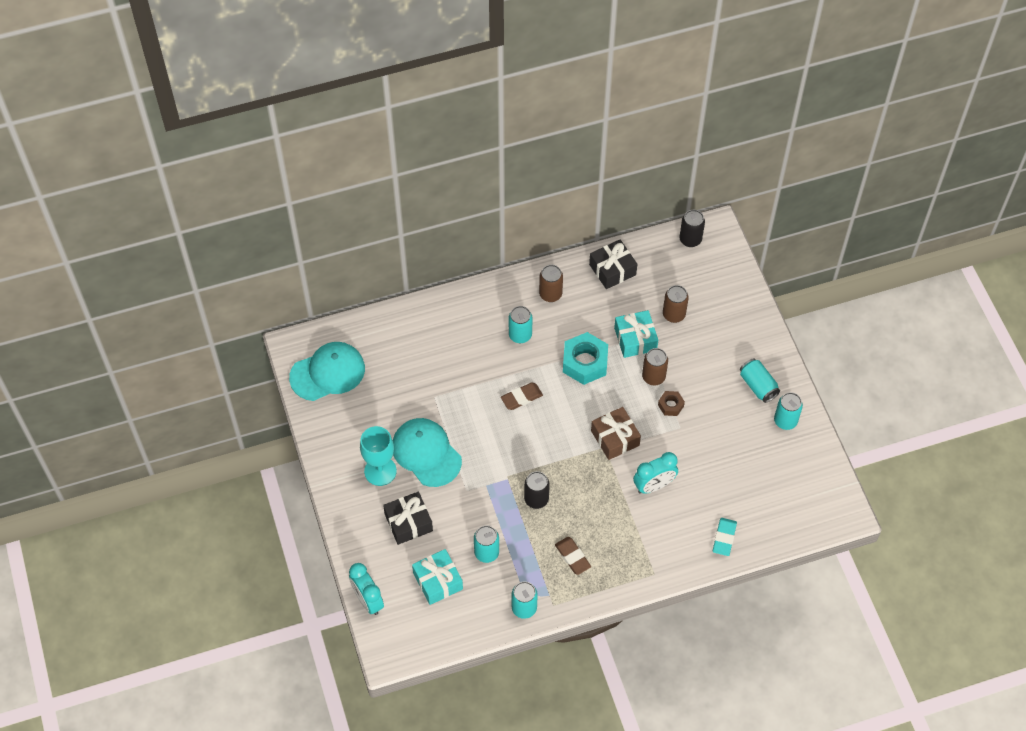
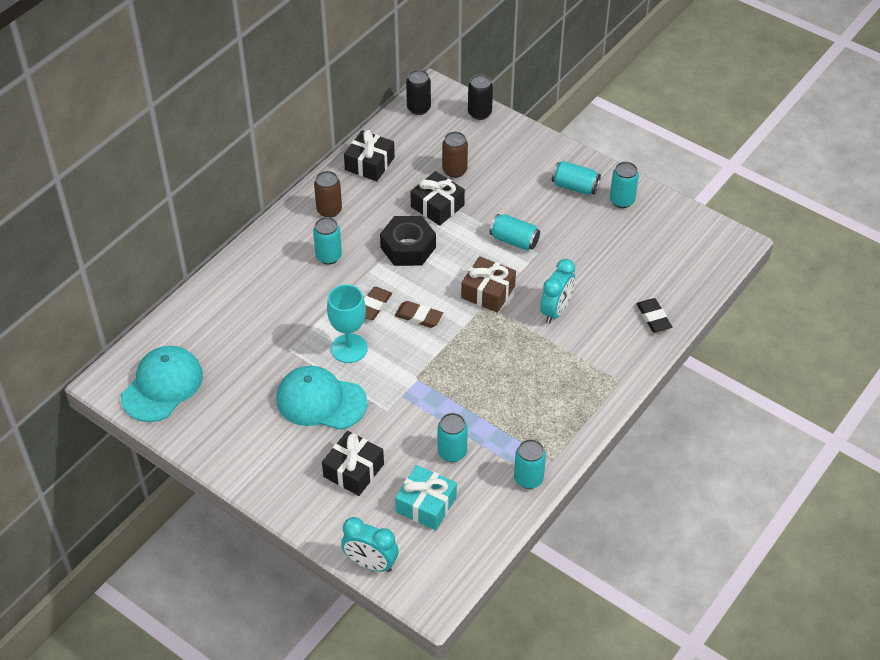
camera: 35 degrees left, 10 degrees down
turquoise goblet [360,426,397,486] -> turquoise goblet moved to [327,284,368,363]
black can [524,471,550,509] -> black can moved to [468,74,493,120]
brown eraser [555,537,591,575] -> brown eraser moved to [395,301,443,328]
turquoise nut [563,332,608,385] -> black nut [380,216,436,266]
turquoise gift [614,310,658,358] -> black gift [410,171,465,226]
brown can [642,348,668,385] -> none
brown nut [658,391,685,416] -> turquoise can [490,214,540,250]
turquoise eraser [713,518,737,556] -> black eraser [636,298,672,333]

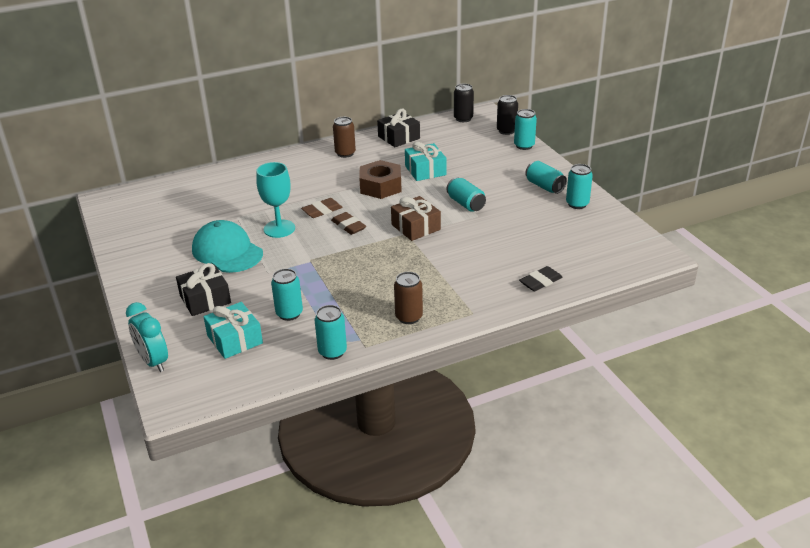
camera: 30 degrees right, 15 degrees down
turquoise cap [121,346,203,422] -> none
turquoise can [313,217,342,265] -> turquoise can moved to [514,109,537,150]
black nut [380,216,436,266] -> brown nut [359,160,402,199]
black gift [410,171,465,226] -> turquoise gift [405,142,446,181]
brown can [442,132,468,178] -> brown can moved to [394,272,423,324]
turquoise clock [540,259,575,323] -> none
black eraser [636,298,672,333] -> black eraser turned 45 degrees clockwise [519,266,563,291]

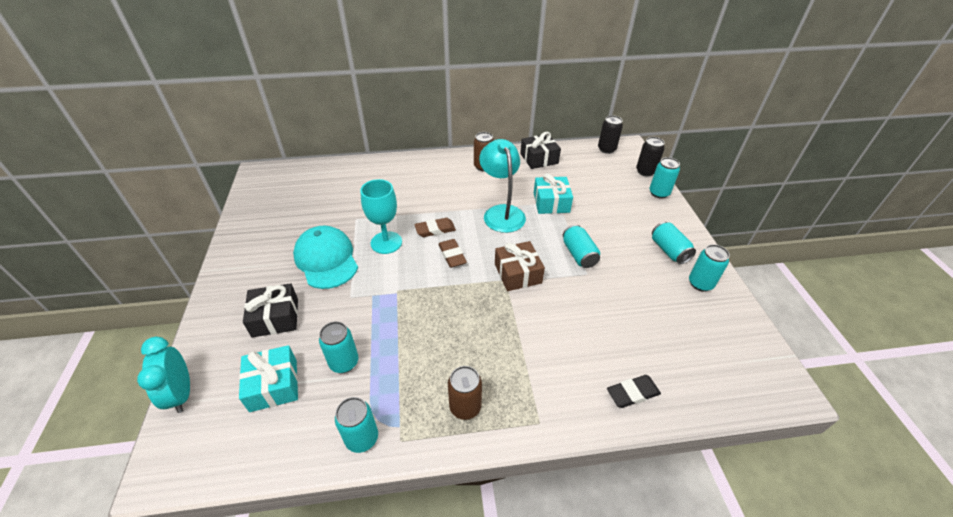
camera: 15 degrees right, 10 degrees up
brown nut [359,160,402,199] -> turquoise lamp [479,139,526,233]

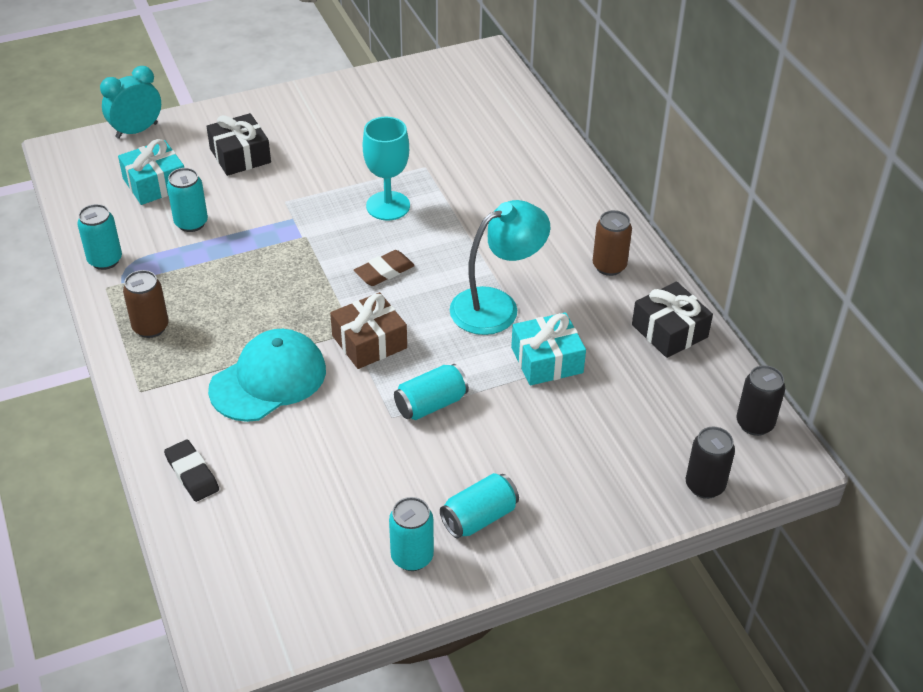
camera: 75 degrees right, 0 degrees up
turquoise cap [293,226,358,289] -> turquoise cap moved to [208,329,326,422]
brown eraser [414,218,456,237] -> none
turquoise can [649,157,680,199] -> none

